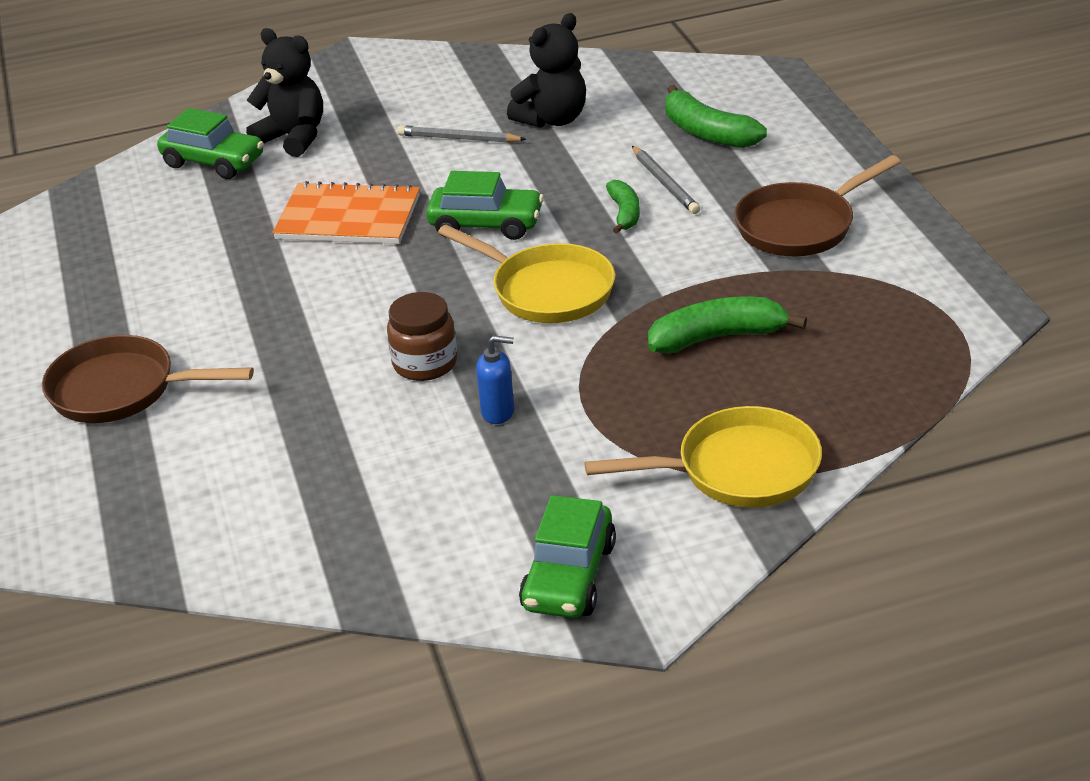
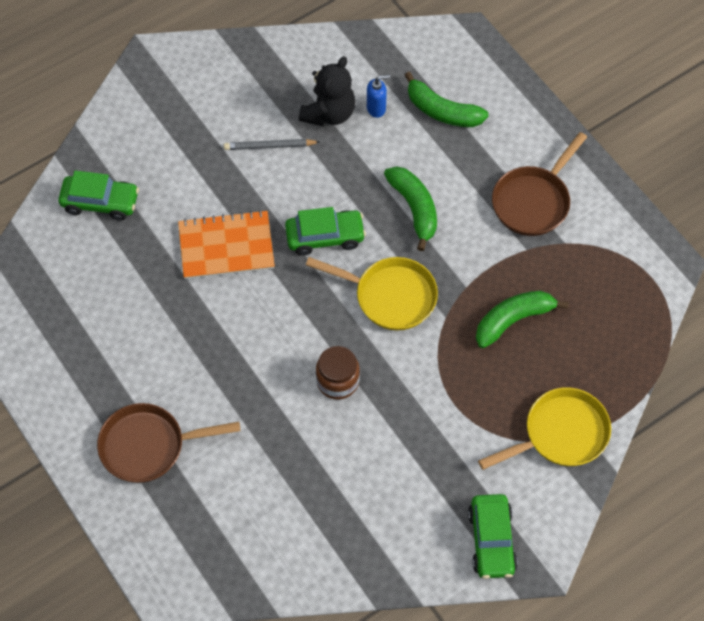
camera: 20 degrees left, 25 degrees up
black teddy bear [246,28,323,157] -> none
blue soap dispenser [476,335,514,424] -> blue soap dispenser moved to [367,75,390,118]
green banana [606,180,640,234] -> green banana [384,166,437,251], size x1.63
grey pencil [632,146,700,214] -> none

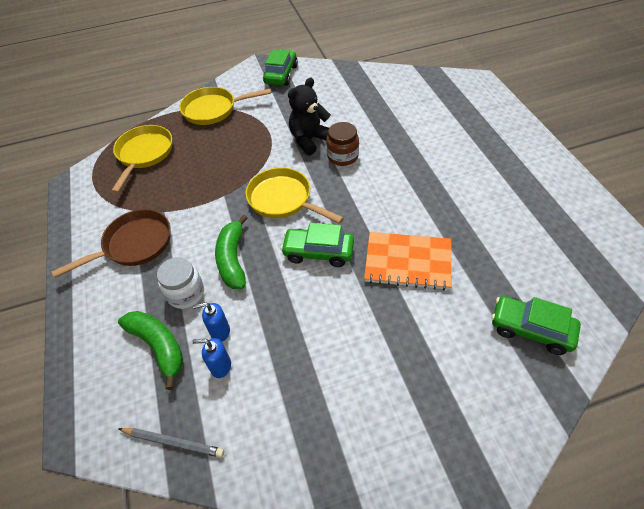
camera: 160 degrees left, 10 degrees down
brown pan [97,403,240,483] -> none
grey pencil [224,139,320,150] -> grey pencil moved to [118,428,224,458]
black teddy bear [299,56,355,126] -> black teddy bear moved to [288,78,331,155]
green banana [476,291,568,348] -> none
none -> yellow pan [111,125,172,194]
none -> white jar [157,257,204,309]
none -> blue soap dispenser [193,302,230,341]

